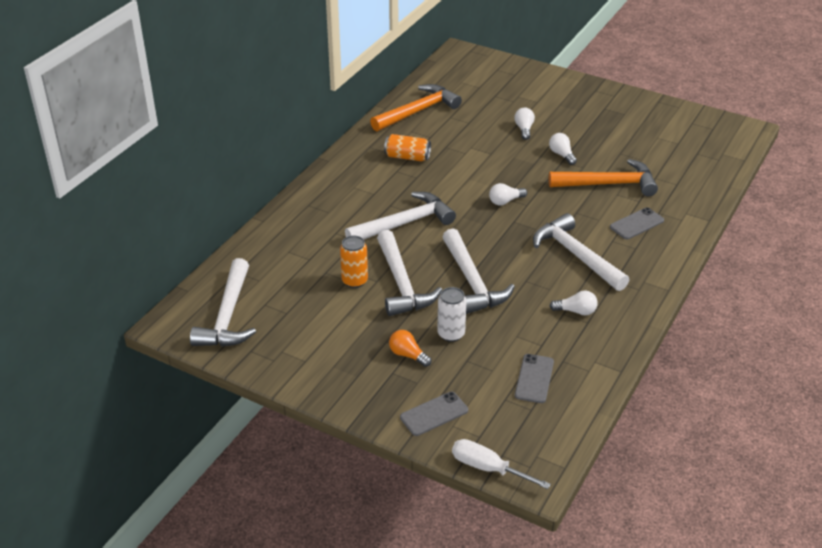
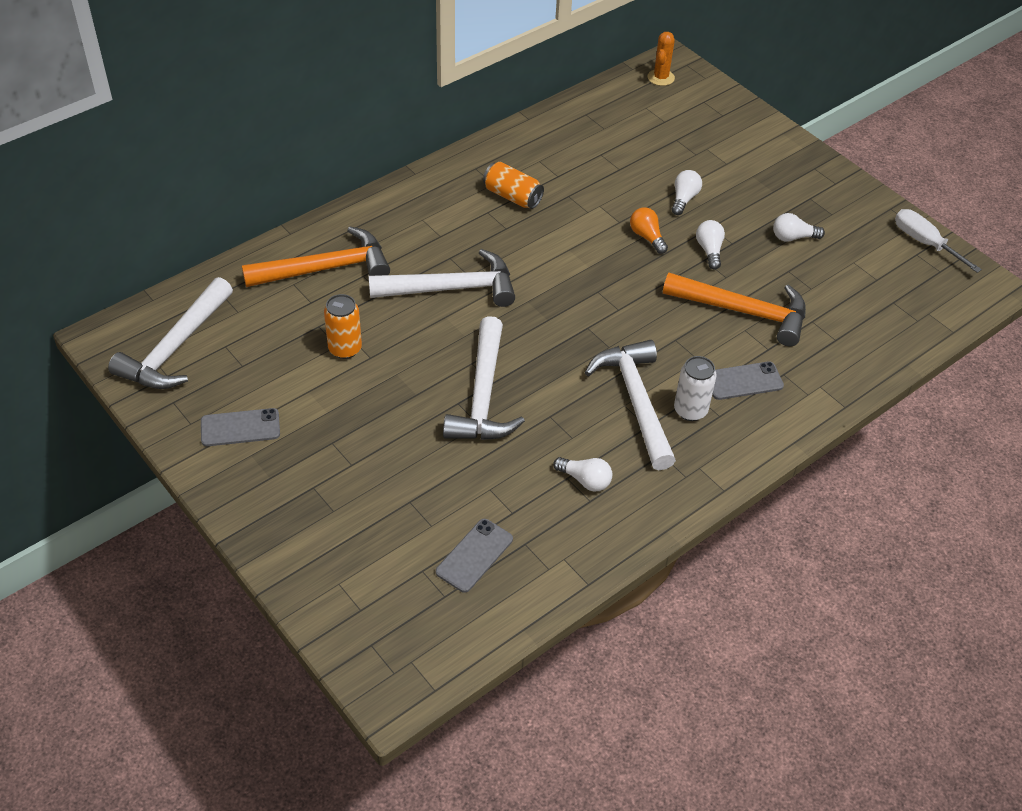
camera: 20 degrees right, 10 degrees up
orange hammer [370,84,462,132] -> orange hammer moved to [242,227,390,287]
white hammer [377,230,442,316] -> none
orange light bulb [389,330,431,367] -> orange light bulb moved to [630,207,668,254]
grey phone [400,392,468,436] -> grey phone moved to [201,408,280,446]
white can [437,287,467,342] -> white can moved to [674,356,717,421]
white screwdriver [452,439,551,489] -> white screwdriver moved to [895,209,982,273]
white light bulb [489,183,527,205] -> white light bulb moved to [773,213,825,242]
none -> orange cactus [648,32,675,86]

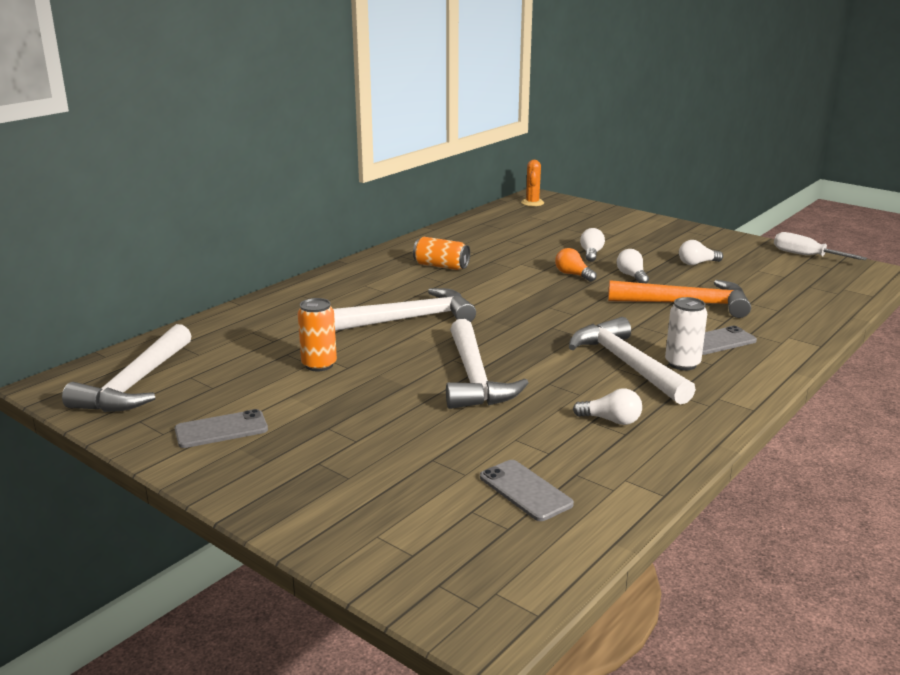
camera: 10 degrees left, 25 degrees down
orange hammer [242,227,390,287] -> none
grey phone [436,519,513,593] -> grey phone turned 60 degrees counterclockwise [480,460,574,521]

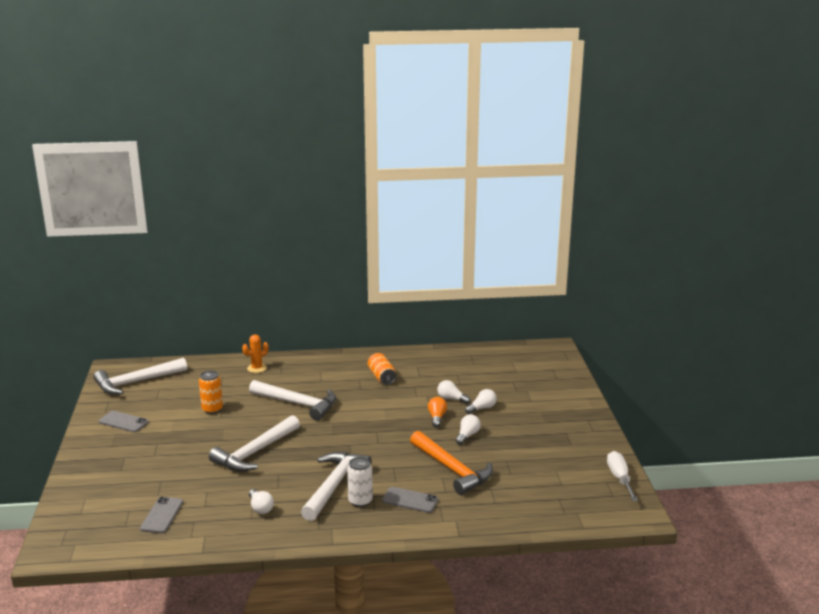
camera: 45 degrees right, 0 degrees up
orange cactus [521,160,544,206] -> orange cactus moved to [242,334,269,373]
white light bulb [679,240,723,265] -> white light bulb moved to [437,380,470,404]

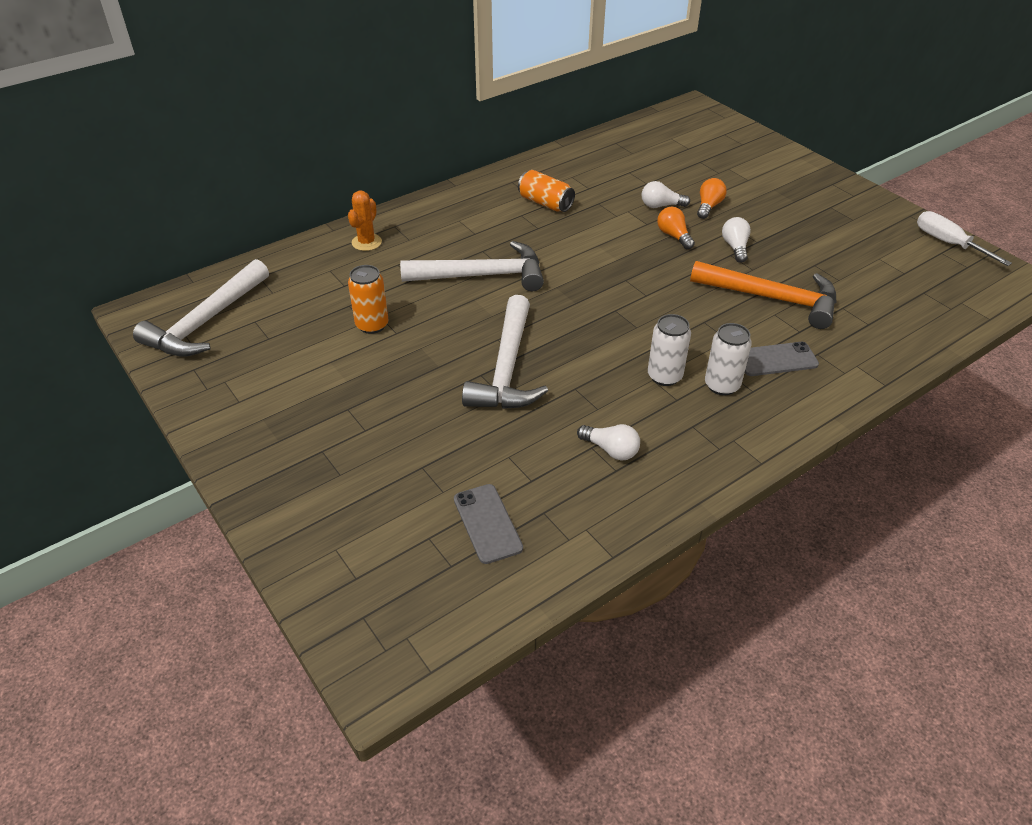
camera: 30 degrees left, 20 degrees up
grey phone [99,411,149,432] -> none
white hammer [301,452,371,521] -> white can [648,314,691,386]
white light bulb [465,389,497,414] -> orange light bulb [697,178,727,219]

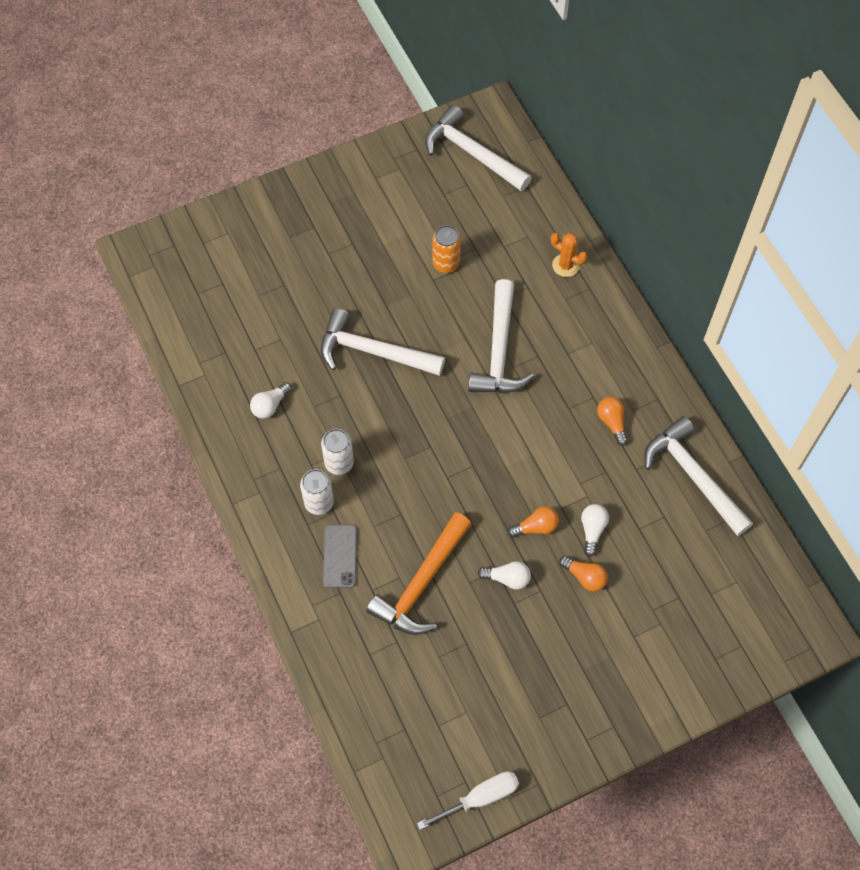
camera: 100 degrees right, 20 degrees up
grey phone [454,484,523,564] -> none
orange can [518,170,575,212] -> orange light bulb [597,397,628,446]
none -> white hammer [644,416,753,536]

